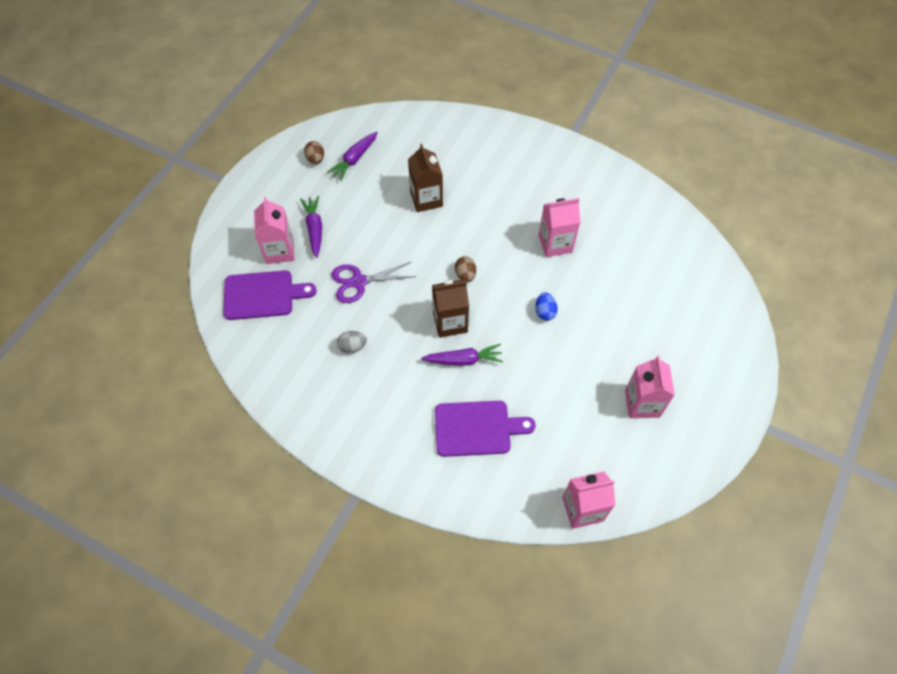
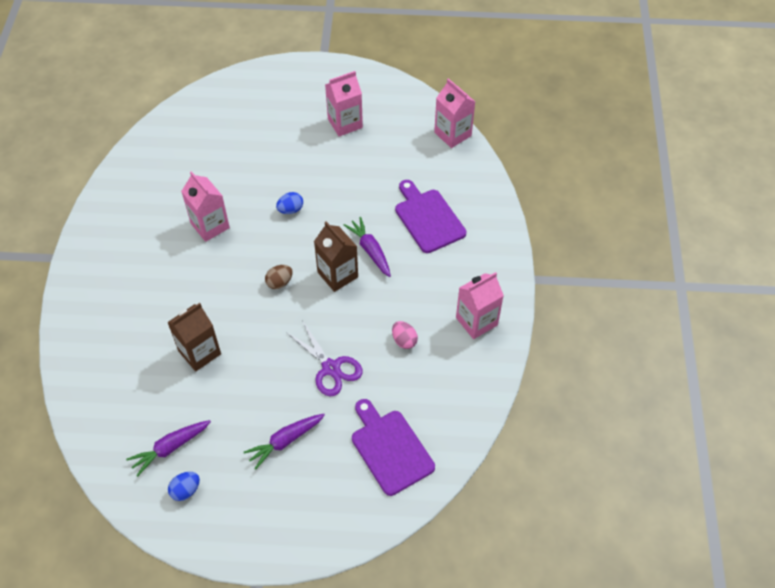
camera: 115 degrees left, 5 degrees down
pink carton [254,197,294,264] -> pink carton moved to [456,272,504,339]
brown egg [304,141,324,164] -> blue egg [168,472,200,501]
purple carrot [327,132,378,181] -> purple carrot turned 135 degrees clockwise [126,420,211,477]
grey egg [337,331,367,354] -> pink egg [392,321,418,349]

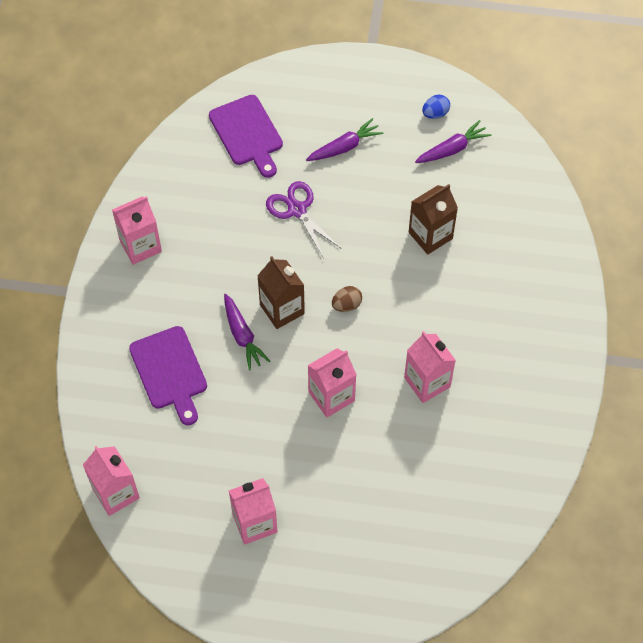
camera: 175 degrees left, 5 degrees up
blue egg [276,192,303,214] -> pink carton [308,348,357,417]
pink egg [392,321,418,349] -> none

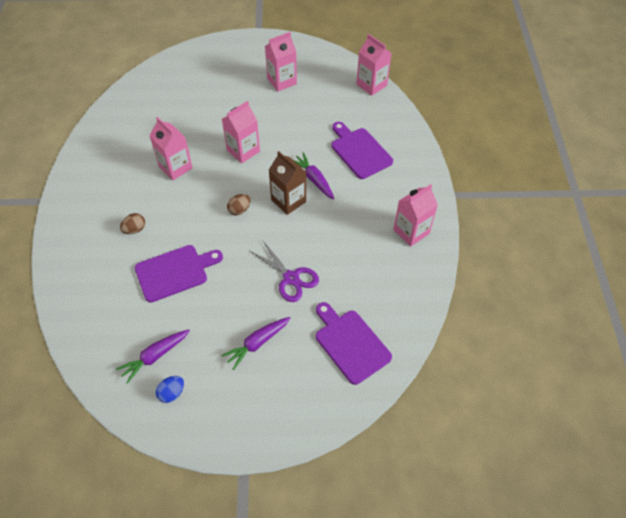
camera: 170 degrees right, 5 degrees down
brown carton [409,184,458,254] -> purple cutting board [135,245,223,303]
none -> brown egg [120,213,145,234]

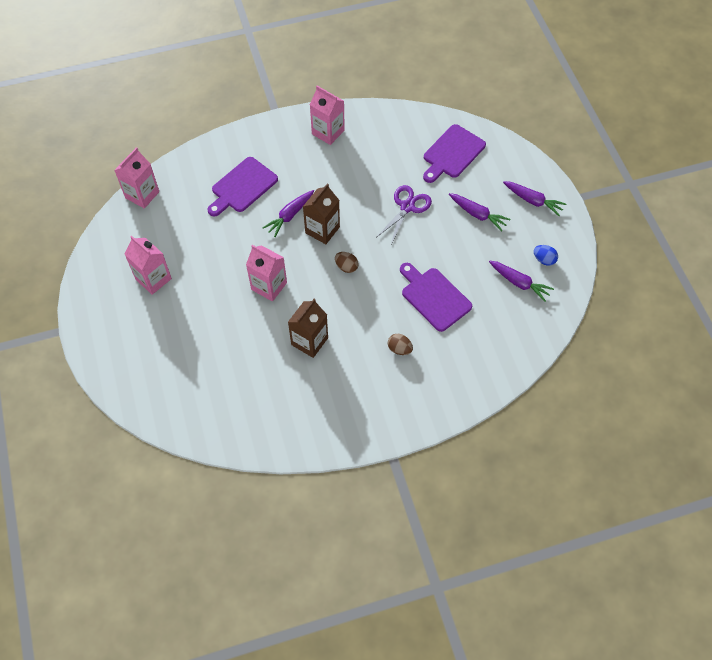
camera: 105 degrees left, 5 degrees up
pink carton [149,117,193,180] -> brown carton [288,299,328,358]
none -> purple carrot [503,181,566,216]

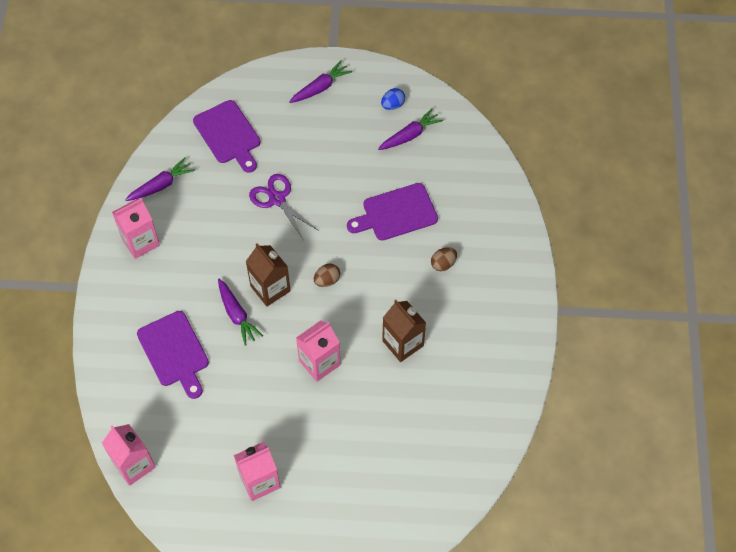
camera: 70 degrees left, 0 degrees up
purple carrot [449,193,510,231] -> purple carrot moved to [125,158,195,201]

